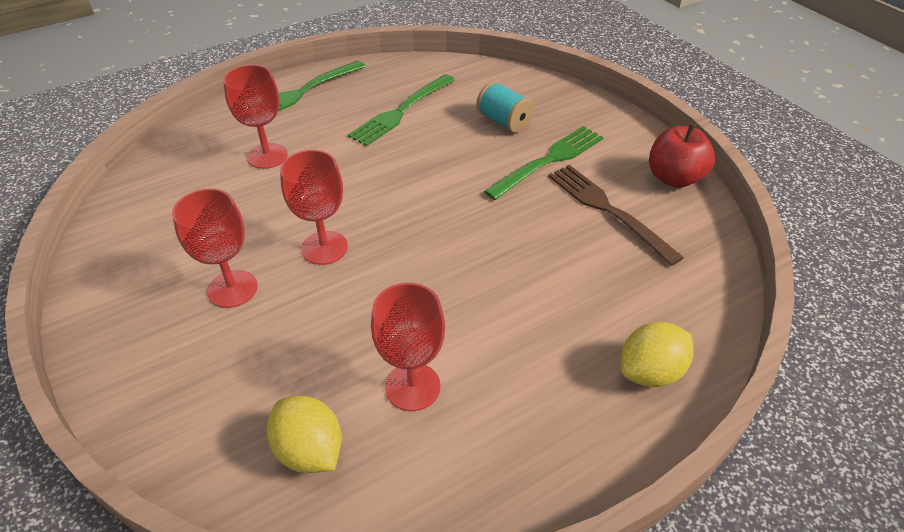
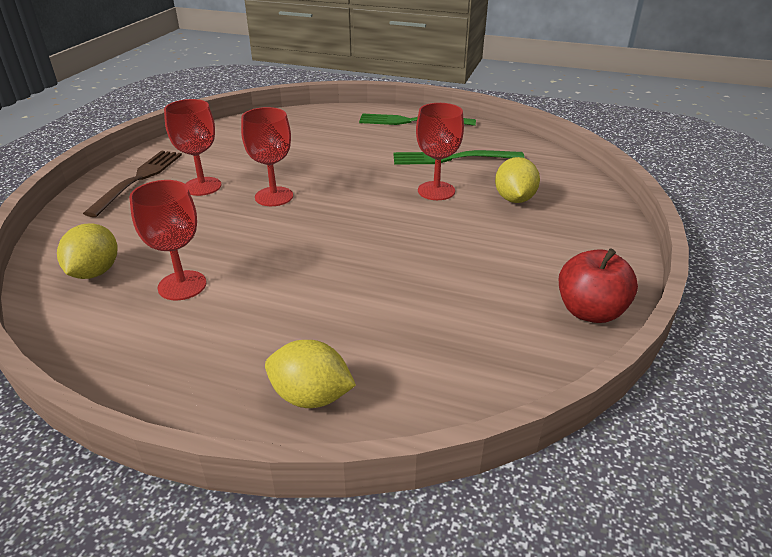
camera: 50 degrees right, 10 degrees down
red goblet [223,65,288,169] -> red goblet moved to [416,103,464,200]
turquoise spool [476,81,534,133] -> yellow lemon [495,157,540,203]
green fork [484,126,604,200] -> none
brown fork [548,165,684,266] -> brown fork moved to [83,150,182,217]

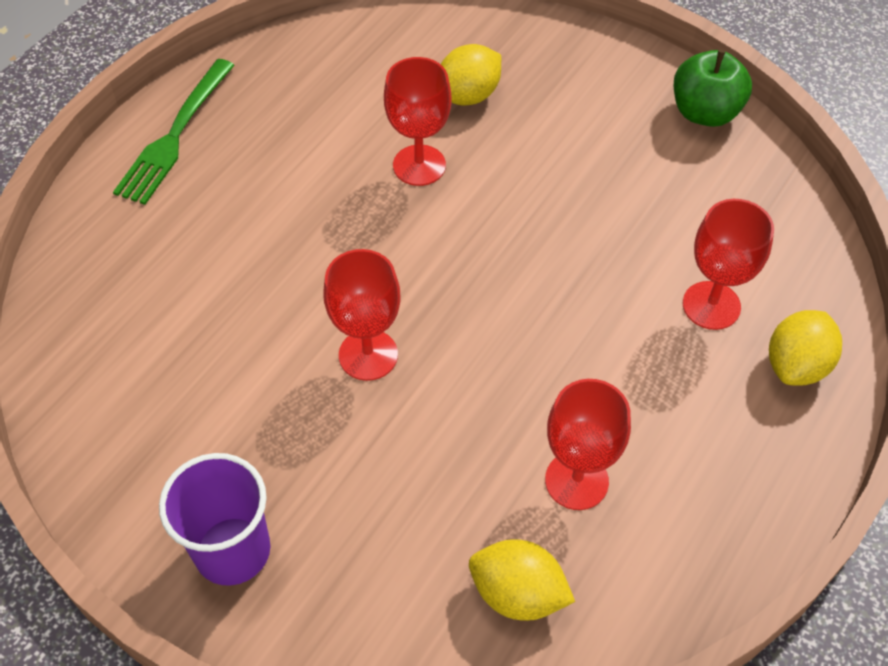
camera: 75 degrees left, 20 degrees up
brown fork [83,150,182,217] -> purple cup [159,453,270,586]
red goblet [164,99,221,196] -> red goblet moved to [683,199,774,330]
green fork [393,150,524,165] -> none
yellow lemon [495,157,540,203] -> yellow lemon turned 60 degrees counterclockwise [441,44,501,106]
red apple [559,249,638,323] -> green apple [674,50,752,127]

